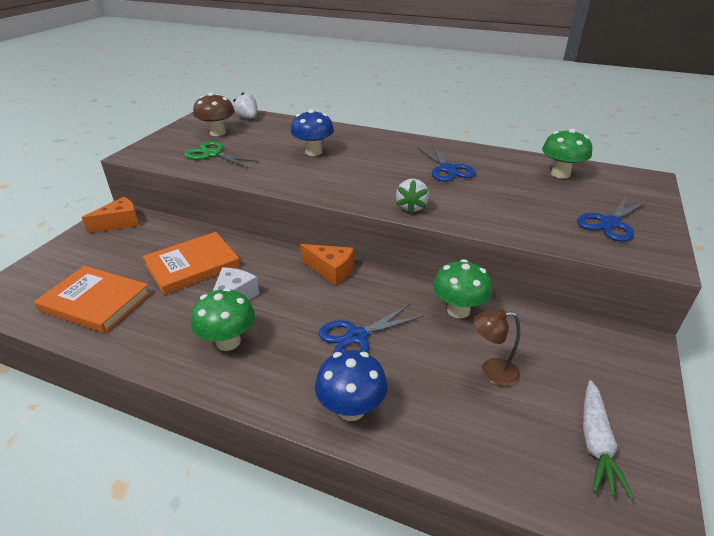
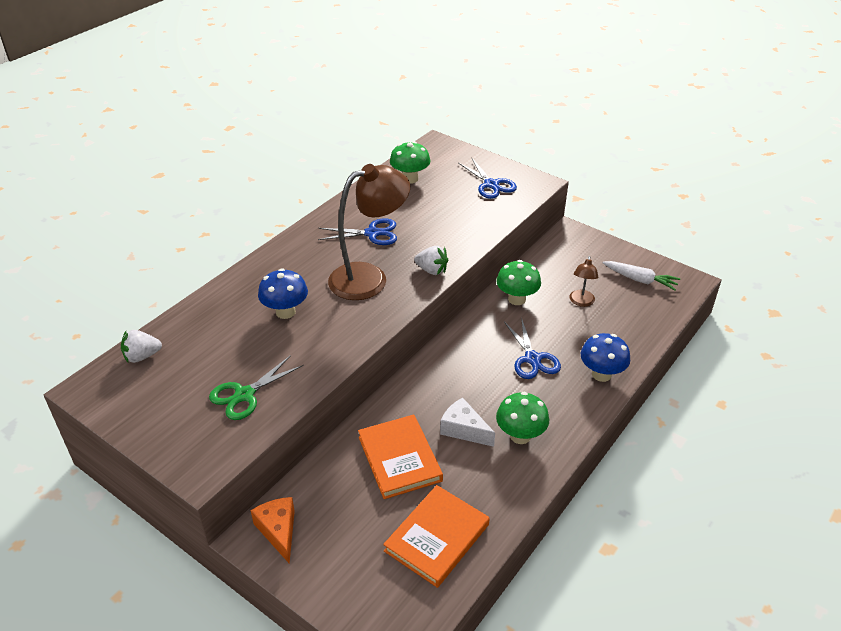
camera: 75 degrees left, 5 degrees up
brown mushroom [193,92,235,136] -> none
orange cheese [300,244,354,285] -> none
none -> brown lamp [328,164,410,300]

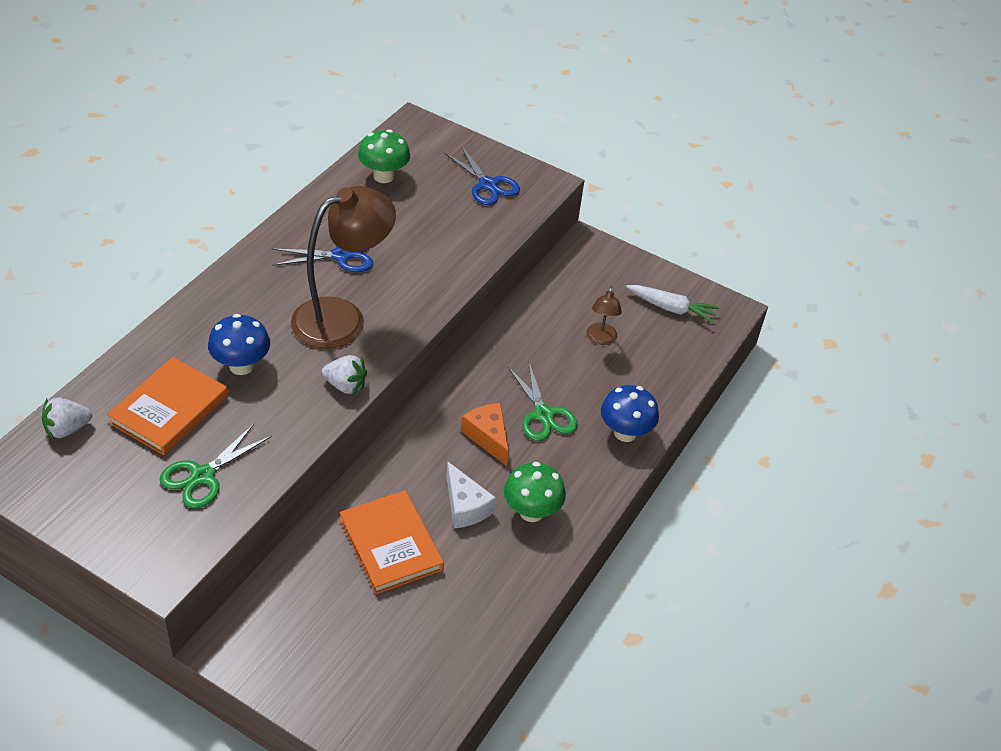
camera: 10 degrees left, 5 degrees up
orange cheese [251,497,295,563] -> orange cheese moved to [461,403,509,466]
orange book [383,485,490,588] -> orange book moved to [107,357,228,455]
white strawberry [414,246,448,275] -> white strawberry moved to [322,355,367,395]
white cheese [440,398,495,447] -> white cheese turned 150 degrees counterclockwise [446,461,496,528]
green mushroom [496,260,541,305] -> none
blue scissors [504,318,561,379] -> green scissors [508,363,578,441]

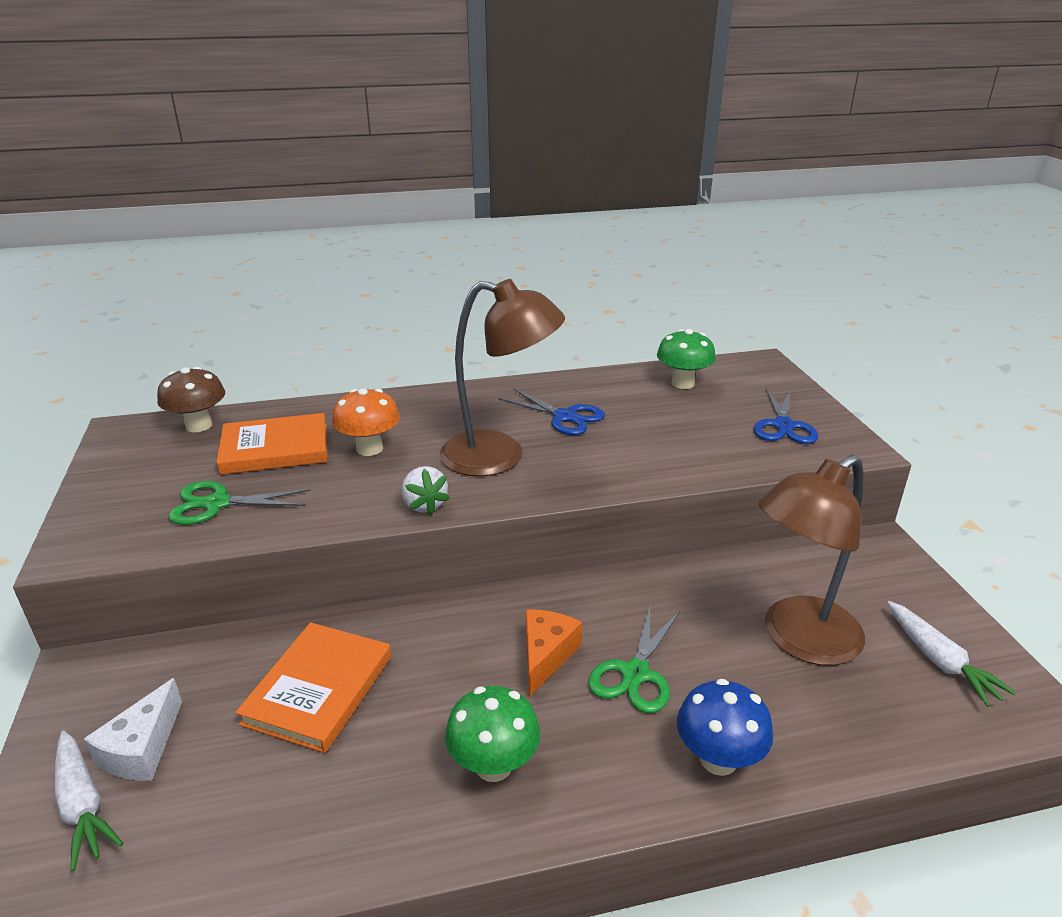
camera: 50 degrees right, 15 degrees down
white strawberry [42,398,92,439] -> brown mushroom [157,367,225,432]
blue mushroom [208,314,270,375] -> orange mushroom [332,388,400,456]
white cheese [446,461,496,528] -> white cheese moved to [84,678,182,781]
brown lamp [587,286,622,345] -> brown lamp [758,454,865,666], size x2.16
none -> white carrot [55,731,123,871]

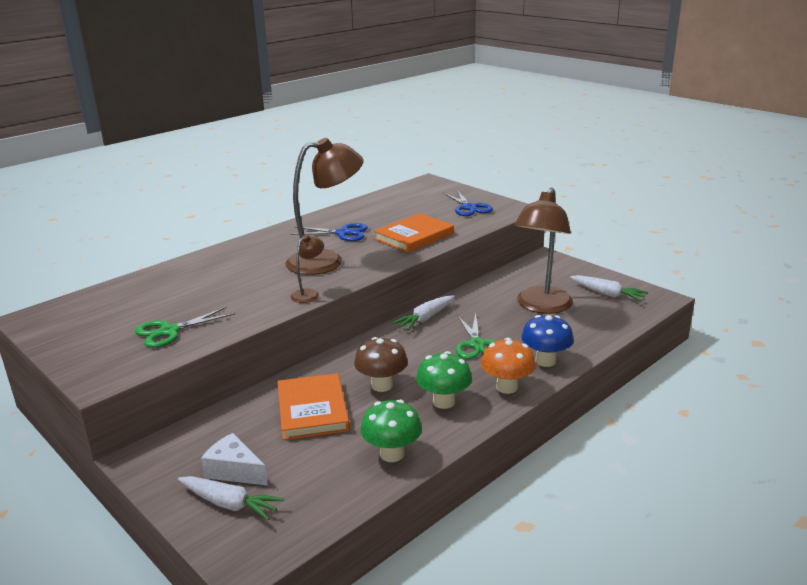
camera: 30 degrees left, 5 degrees down
white cheese [84,678,182,781] -> white cheese turned 135 degrees clockwise [201,433,268,486]
brown mushroom [157,367,225,432] -> brown mushroom moved to [354,337,408,392]
orange book [216,413,328,475] -> orange book moved to [374,213,454,253]
orange mushroom [332,388,400,456] -> orange mushroom moved to [481,338,536,394]
white strawberry [402,466,450,515] -> brown lamp [290,234,324,303]
orange cheese [526,609,582,697] -> none
green mushroom [657,329,716,389] -> green mushroom moved to [360,399,422,462]
none -> white carrot [392,295,455,331]

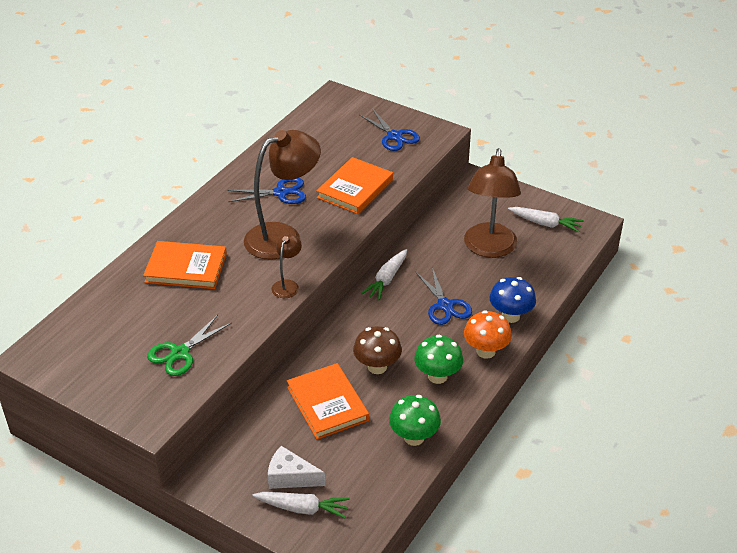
camera: 15 degrees left, 15 degrees up
green scissors [456,313,495,359] -> blue scissors [416,268,472,325]
none -> orange book [143,241,227,289]

